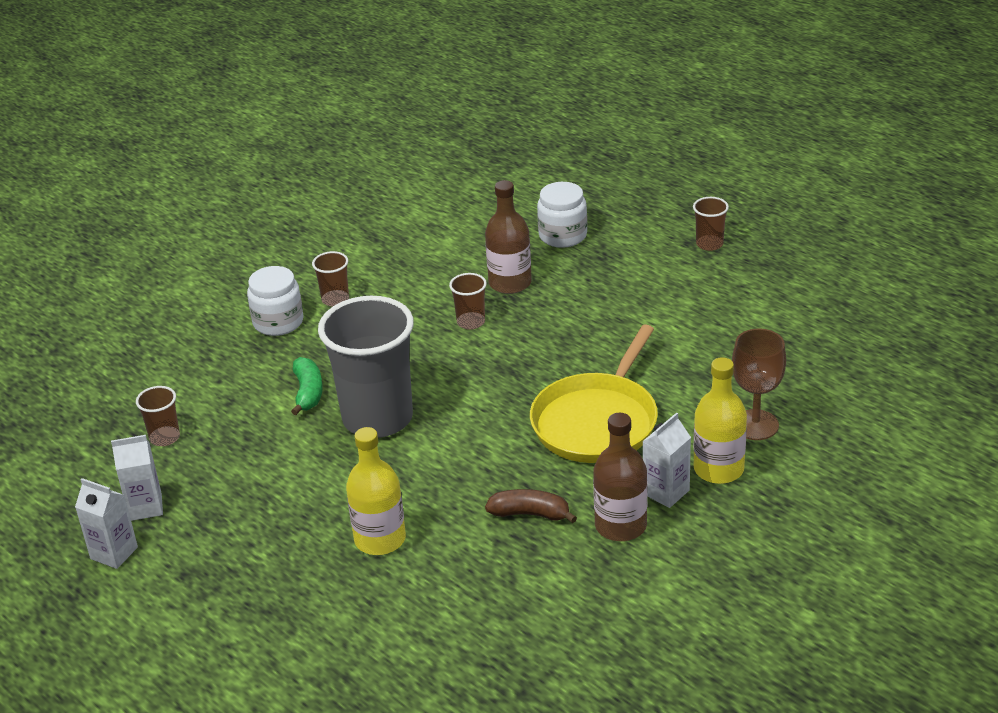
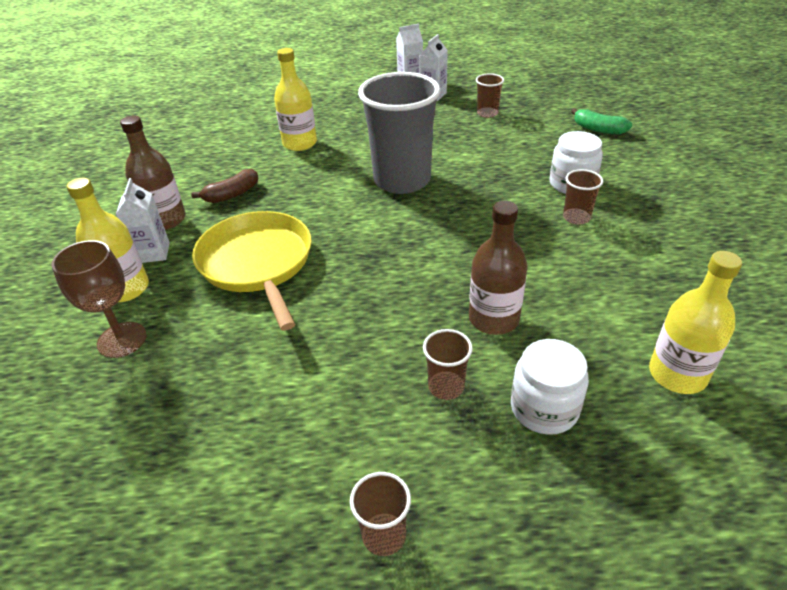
camera: 130 degrees right, 5 degrees up
green banana [291,357,323,415] -> green banana moved to [571,108,632,135]
brown cup [449,273,487,330] -> brown cup moved to [423,329,473,400]
none -> yellow bottle [649,251,742,394]

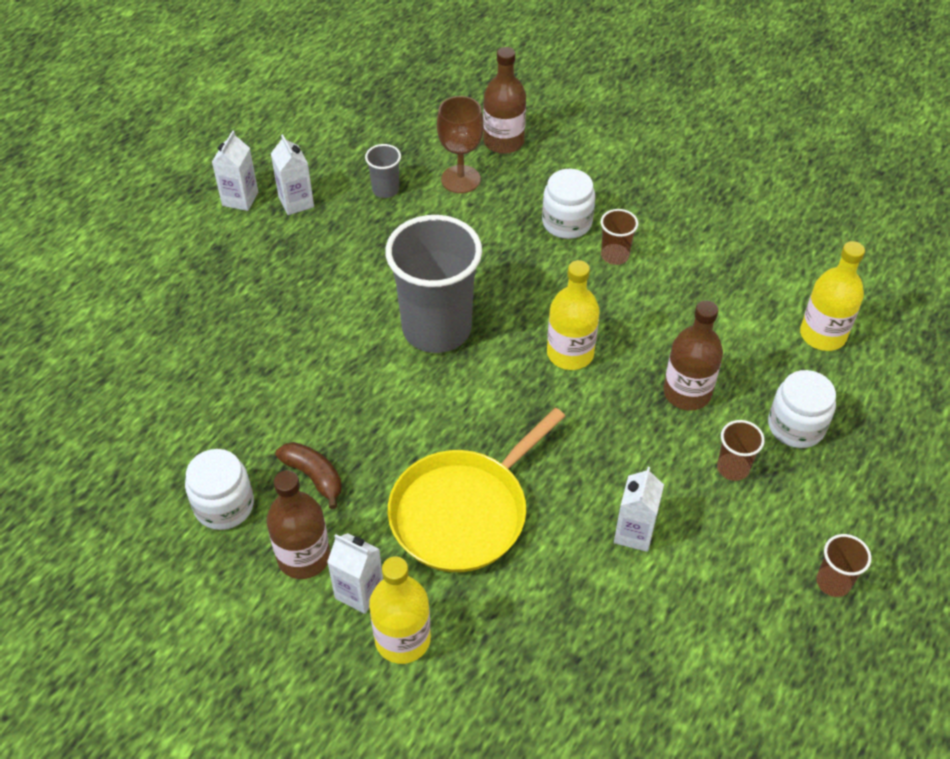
camera: 55 degrees left, 10 degrees up
brown goblet [52,240,147,358] -> brown goblet moved to [437,96,484,193]
brown banana [191,169,258,203] -> brown banana turned 45 degrees counterclockwise [276,442,342,509]
yellow pan [192,211,312,331] -> yellow pan turned 60 degrees counterclockwise [387,407,565,572]
yellow bottle [274,48,317,151] -> yellow bottle moved to [547,260,600,370]
brown cup [476,73,504,118] -> grey cup [365,144,401,198]
green banana [571,108,632,135] -> brown bottle [483,47,526,154]
none -> white jar [185,449,254,530]
none -> white carton [614,467,664,552]

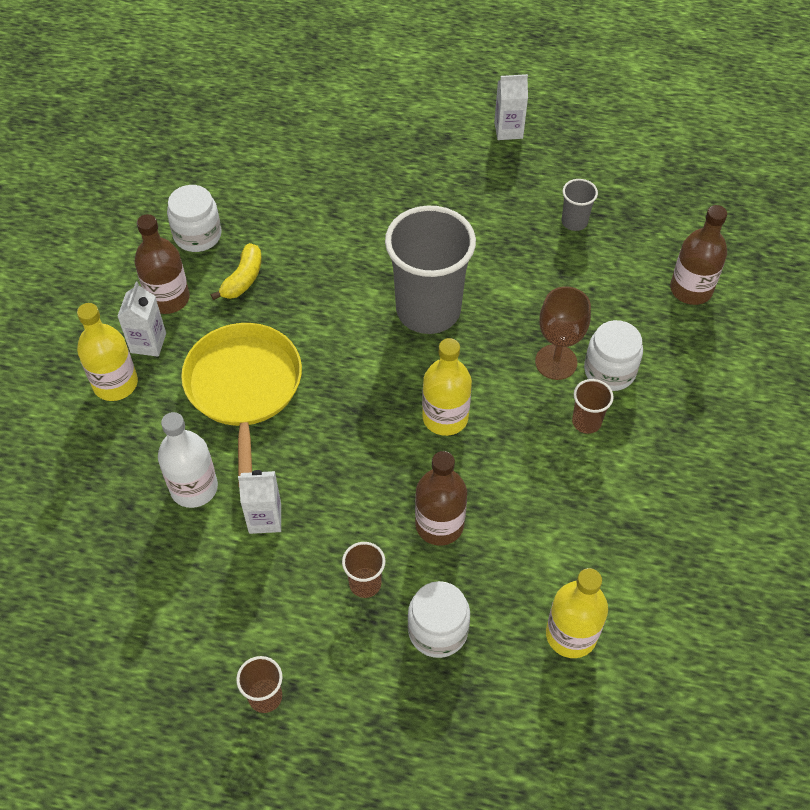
camera: 70 degrees right, 5 degrees up
white carton [271,134,314,215] -> none
brown banana [276,442,342,509] -> yellow banana [211,243,262,300]
yellow pan [387,407,565,572] -> yellow pan turned 60 degrees clockwise [181,323,302,487]
brown goblet [437,96,484,193] -> brown goblet moved to [535,286,591,380]
none -> white bottle [158,412,218,508]

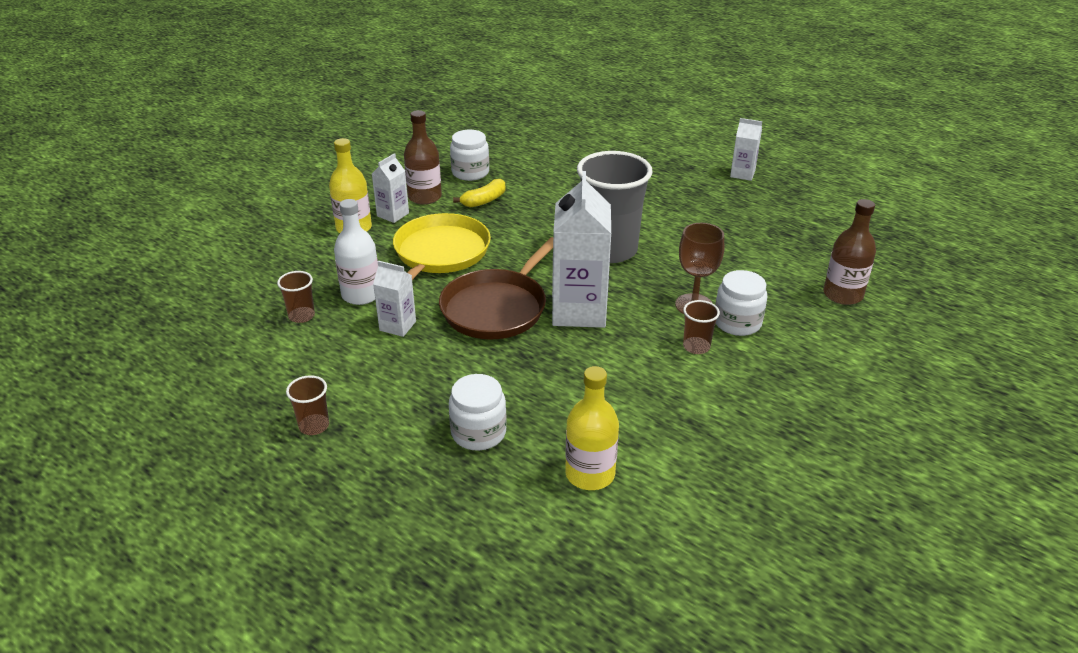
camera: 25 degrees right, 20 degrees down
brown cup [342,542,385,598] -> brown cup moved to [277,271,315,323]
brown bottle [415,451,467,546] -> none
yellow bottle [422,338,472,436] -> white carton [552,171,611,328]
grey cup [562,179,598,231] -> none
none -> brown pan [439,237,553,339]

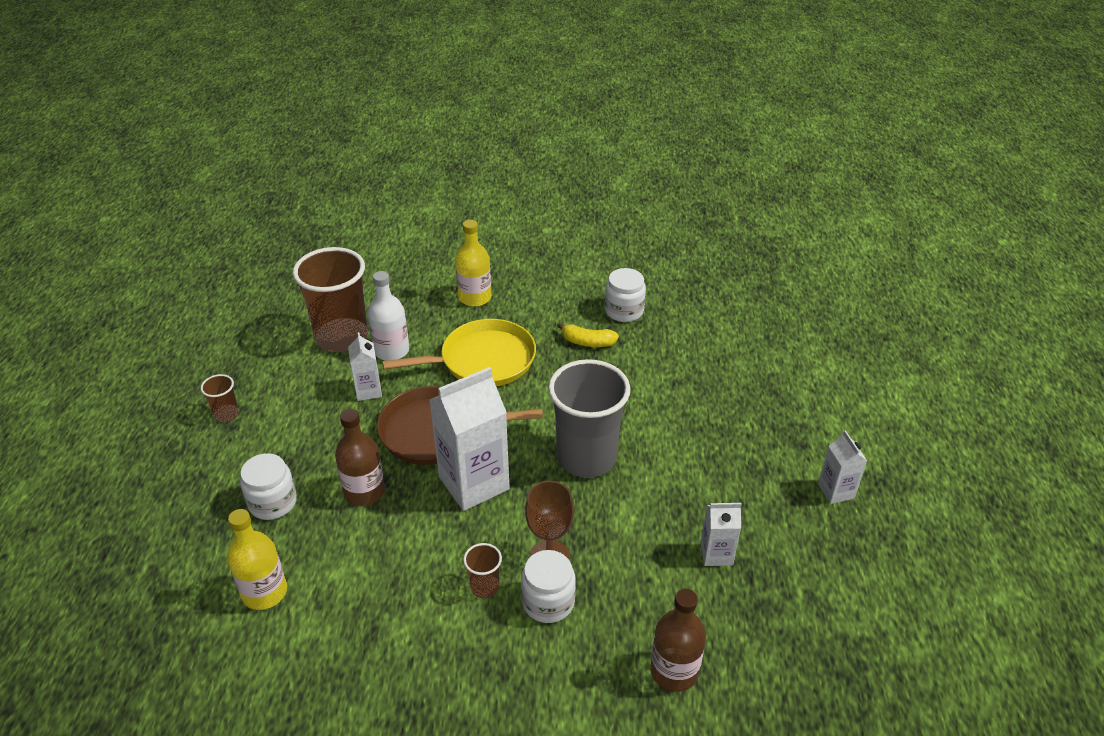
camera: 55 degrees right, 5 degrees up
brown cup [277,271,315,323] -> brown cup [293,247,368,352], size x2.33
white carton [372,153,409,223] -> white carton moved to [700,503,742,566]
brown bottle [404,110,442,205] -> brown bottle moved to [335,409,385,506]

